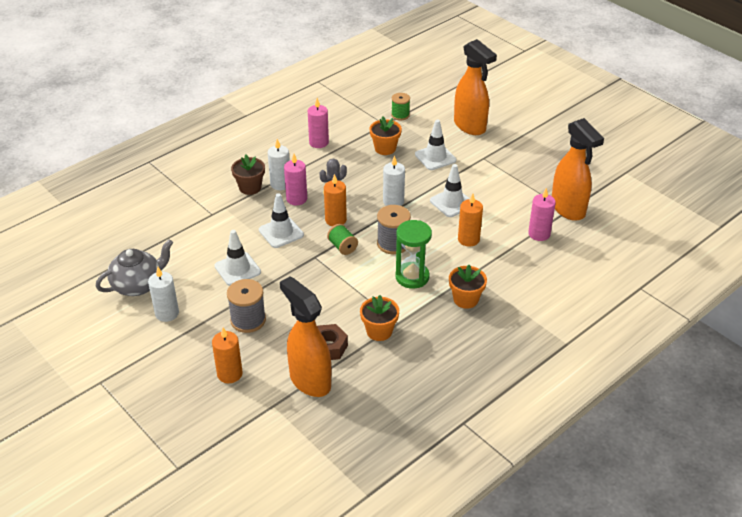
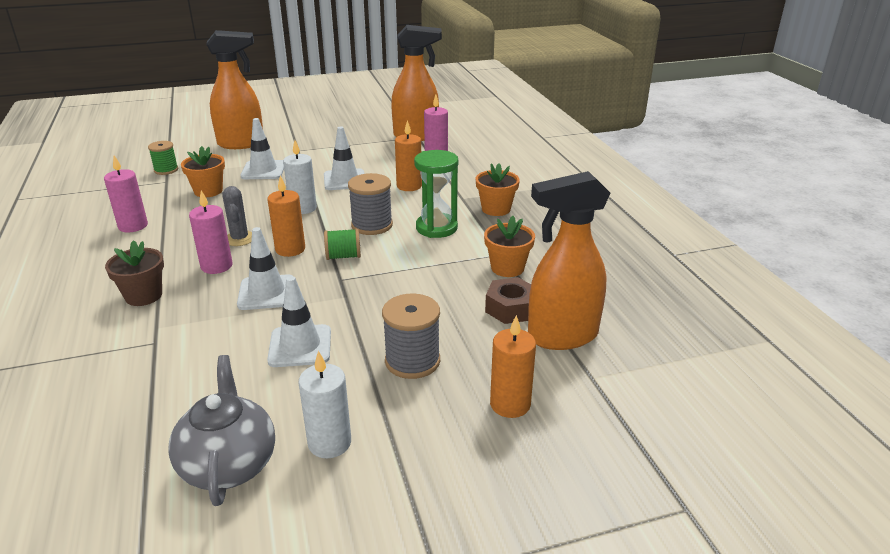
camera: 65 degrees left, 10 degrees down
white candle [268,139,290,190] -> none

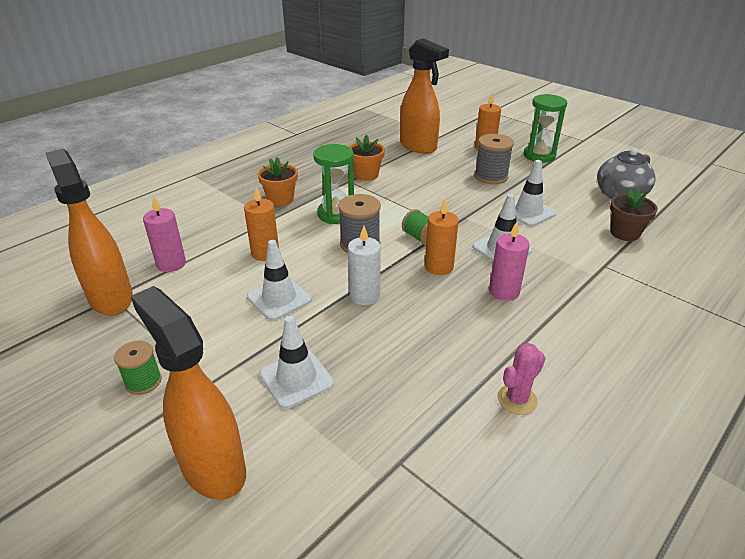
camera: 120 degrees left, 5 degrees up
pink candle [104,156,148,233] -> pink cactus [497,343,545,415]
brown flower pot [105,240,164,306] -> brown flower pot moved to [610,188,658,241]
green spool [148,141,178,175] -> green spool moved to [114,341,162,395]
orange flower pot [181,146,225,197] -> none
grey cactus [222,186,252,246] -> none
white candle [299,351,351,458] -> none
brown nut [485,277,531,324] -> none
none -> green hourglass [524,94,567,163]

